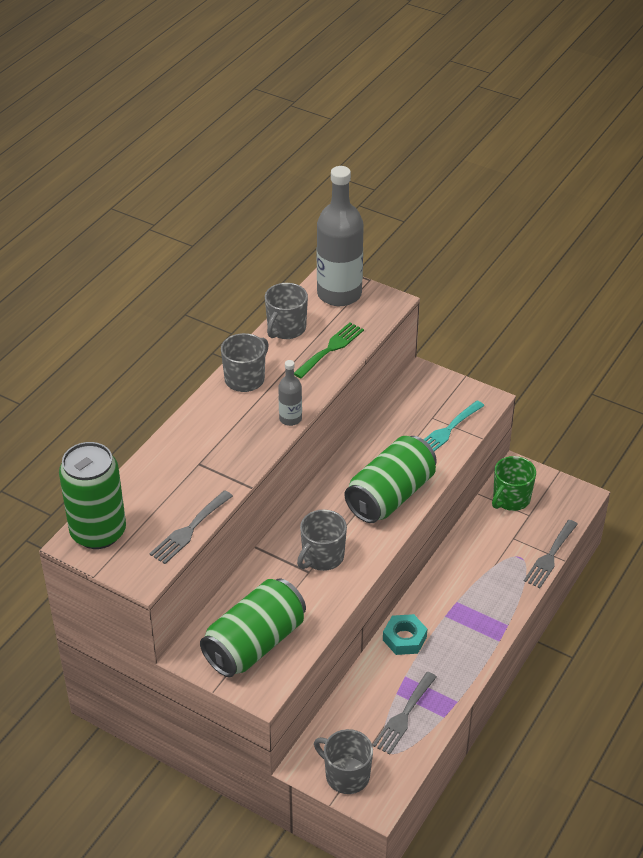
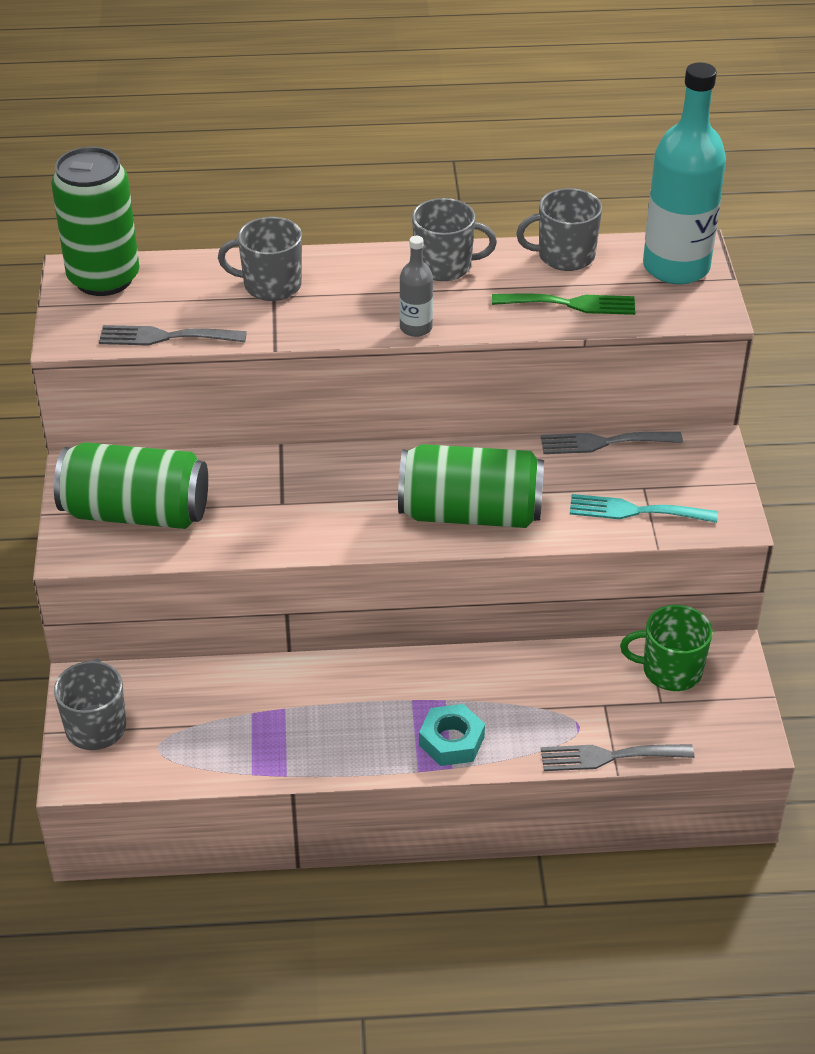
camera: 55 degrees right, 0 degrees up
grey mug [297,509,347,571] -> grey mug moved to [218,217,302,301]
grey bottle [317,166,364,306] -> turquoise bottle [643,62,726,285]
grey fork [372,672,437,754] -> grey fork moved to [541,432,683,454]
turquoise nut [383,614,427,655] -> turquoise nut moved to [419,704,485,766]

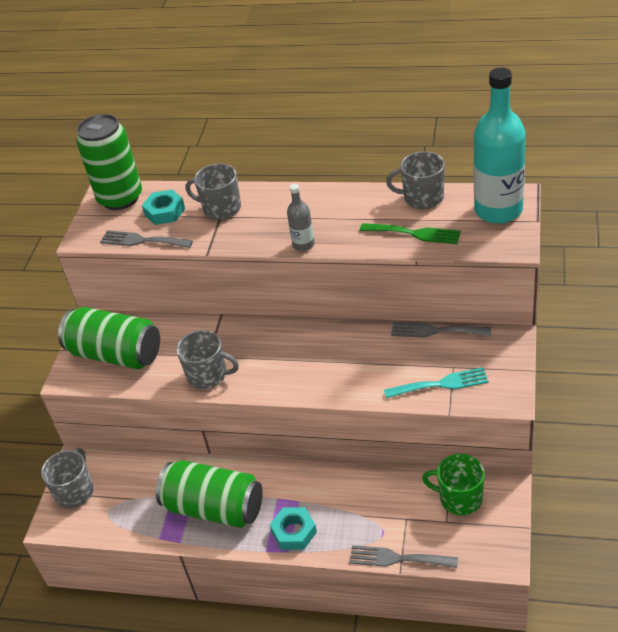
camera: 20 degrees right, 0 degrees up
green can [398,444,544,528] -> green can moved to [156,460,263,528]
grey mug [412,198,497,281] -> grey mug moved to [176,330,239,389]
turquoise fork [570,494,718,523] -> turquoise fork turned 150 degrees clockwise [384,367,489,398]
none -> turquoise nut [142,190,185,225]

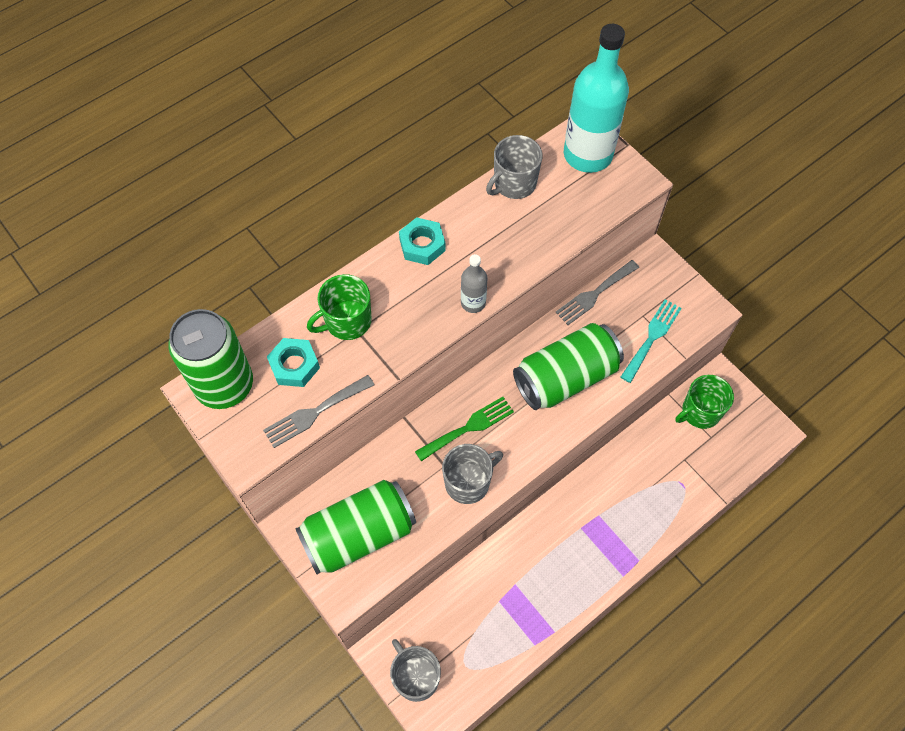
camera: 55 degrees left, 20 degrees up
green can [156,460,263,528] -> green can moved to [513,323,624,410]
grey mug [186,164,241,220] -> green mug [307,274,371,340]
turquoise nut [270,507,317,550] -> turquoise nut moved to [399,217,446,265]
grey fork [349,545,458,568] -> none
green fork [360,223,461,244] -> green fork moved to [415,397,514,461]

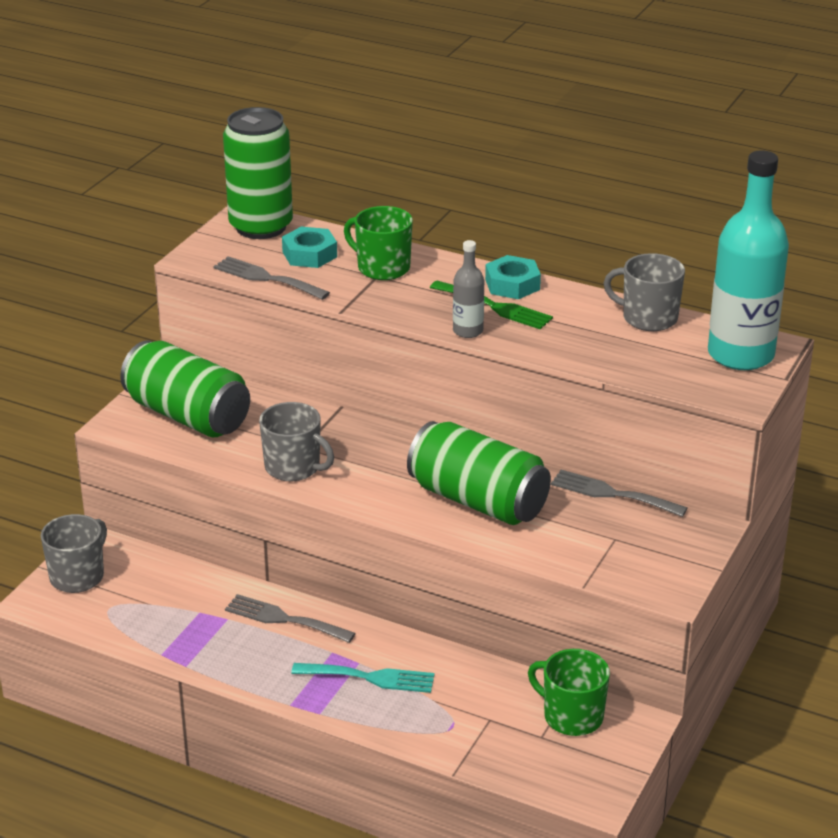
camera: 65 degrees right, 30 degrees down
green fork [415,397,514,461] -> green fork moved to [430,281,553,329]
turquoise fork [621,299,682,383] -> turquoise fork moved to [291,663,434,693]
none -> grey fork [225,594,356,643]

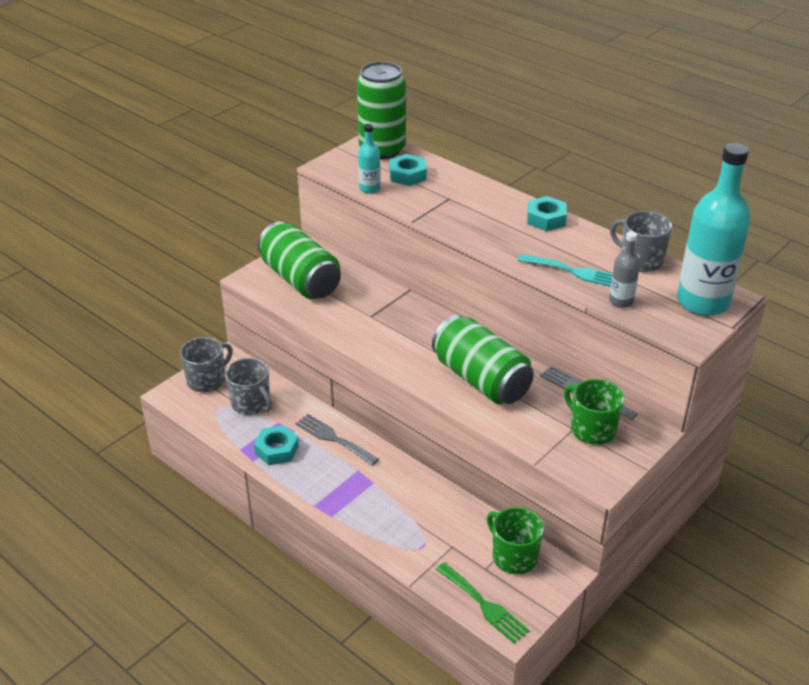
camera: 15 degrees right, 5 degrees up
grey fork [213,256,330,300] -> turquoise bottle [358,124,381,194]
grey mug [259,402,334,481] -> grey mug moved to [225,358,272,415]
turquoise fork [291,663,434,693] -> turquoise fork moved to [517,254,612,287]
green mug [344,206,413,280] -> green mug moved to [564,379,624,445]
green fork [430,281,553,329] -> green fork moved to [436,562,530,644]
grey bottle [453,240,484,338] -> grey bottle moved to [609,231,640,308]
none -> turquoise nut [254,425,299,465]

